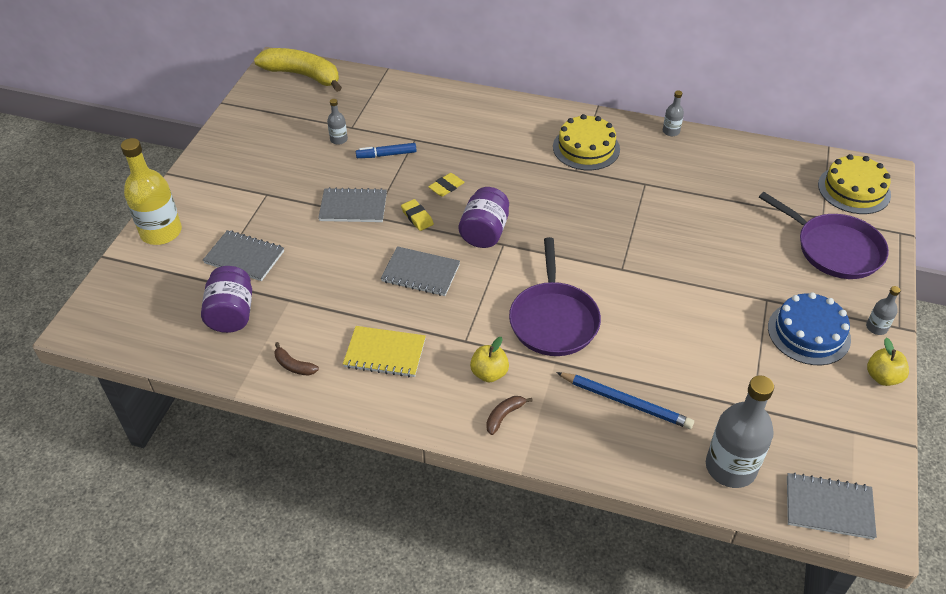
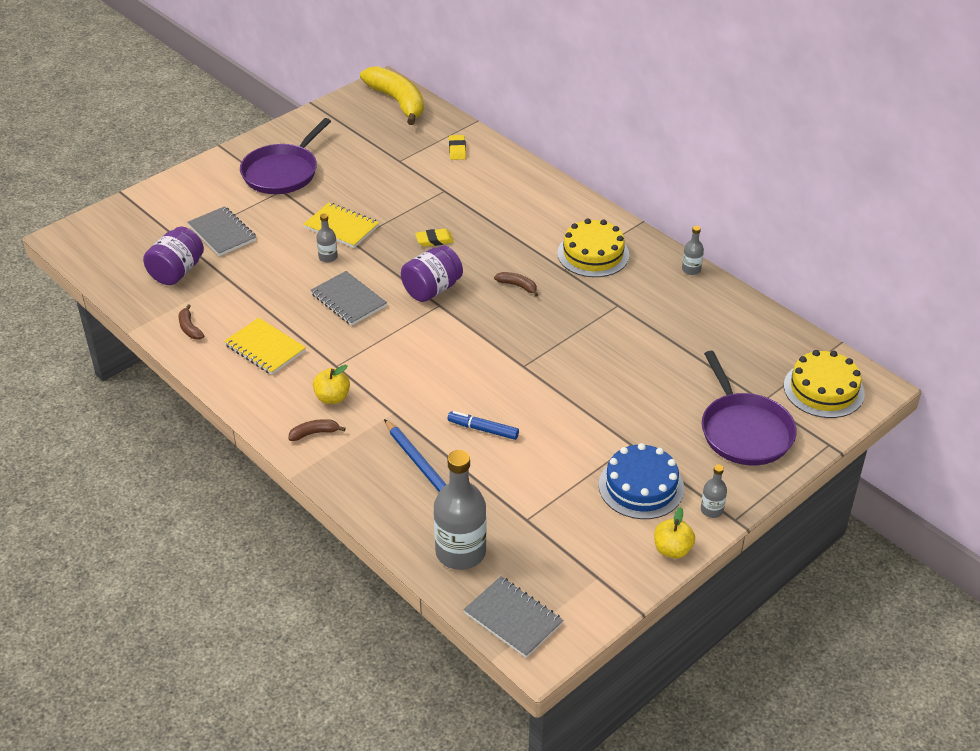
camera: 30 degrees right, 5 degrees down
yellow bottle [121,138,182,245] -> none
grey notebook [318,187,387,222] -> yellow notebook [303,202,379,248]
grey bottle [327,99,348,145] -> grey bottle moved to [316,213,338,262]
blue marker [356,143,417,158] -> blue marker moved to [448,411,519,440]
yellow eraser [401,199,434,231] -> yellow eraser moved to [449,135,466,160]
purple pan [509,237,601,356] -> purple pan moved to [240,118,331,194]
none -> brown banana [494,272,538,297]

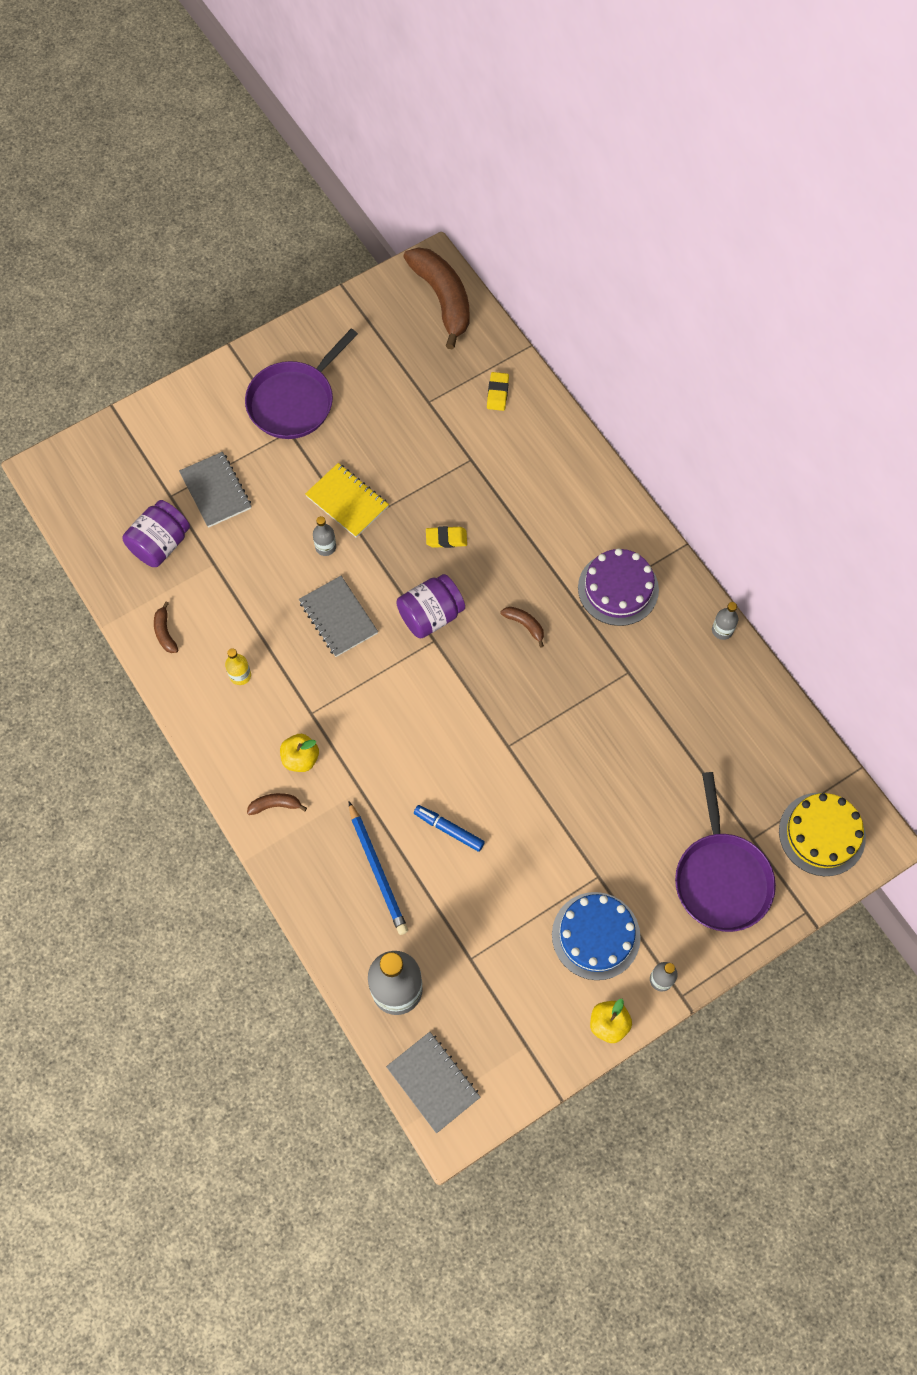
camera: 10 degrees right, 25 degrees up
yellow notebook [224,318,306,375] -> yellow bottle [225,648,251,685]
yellow banana [360,66,424,125] -> brown banana [403,247,470,350]
yellow cake [557,219,629,277] -> purple cake [578,548,659,626]

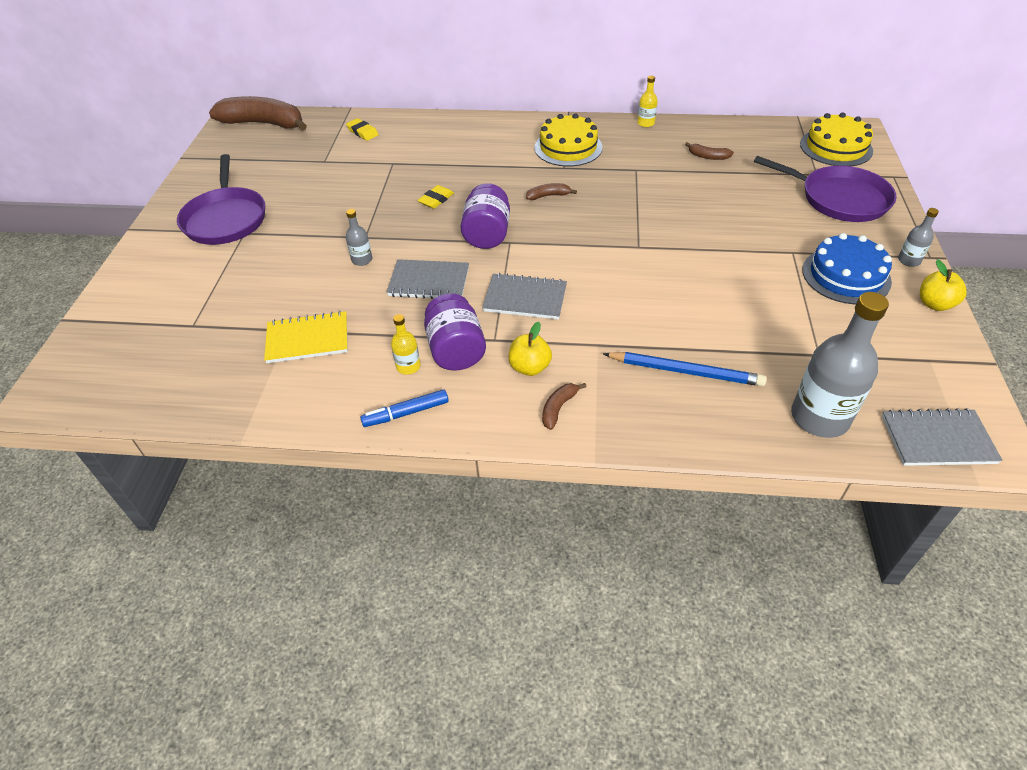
camera: 50 degrees left, 20 degrees down
purple jar [122,500,190,567] -> purple jar moved to [424,293,486,371]
brown banana [154,602,178,653] -> brown banana moved to [685,142,734,160]
grey notebook [179,452,251,528] -> grey notebook moved to [482,273,567,320]
yellow notebook [305,463,389,538] -> yellow notebook moved to [264,311,348,363]
blue marker [414,805,485,852] -> blue marker moved to [360,389,449,427]
purple cake [578,548,659,626] -> yellow cake [535,114,603,166]
grey bottle [712,602,738,640] -> yellow bottle [637,76,658,127]

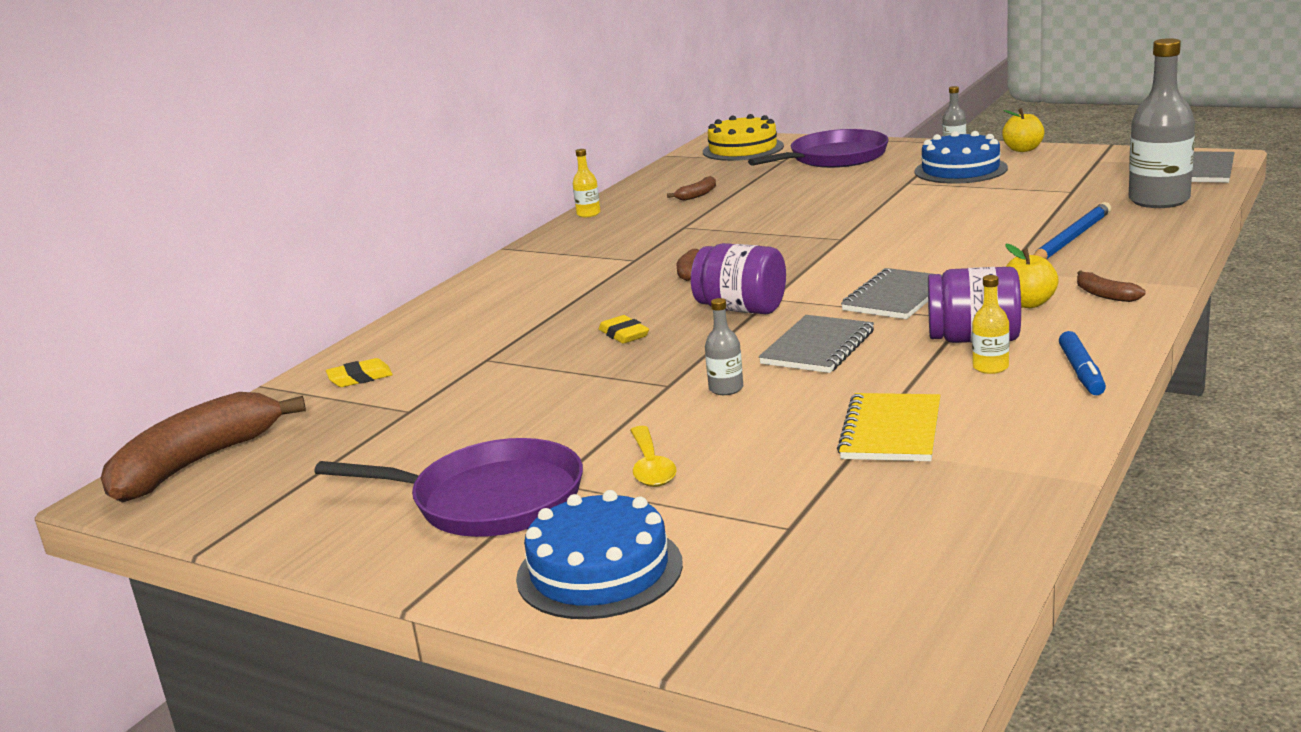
camera: 65 degrees left, 25 degrees down
yellow cake [535,114,603,166] -> none
none -> blue cake [516,490,683,619]
none -> yellow spoon [630,426,676,487]

